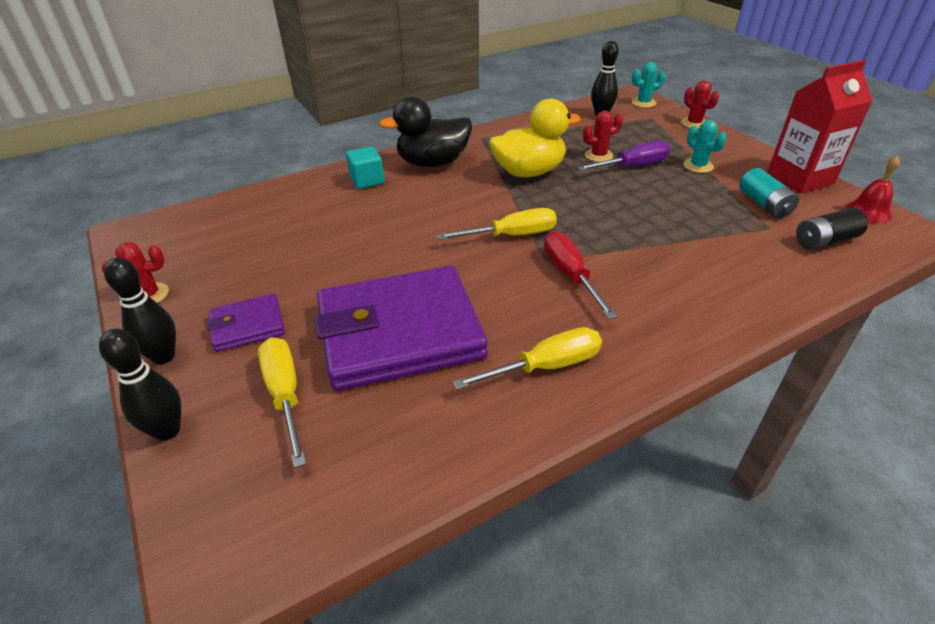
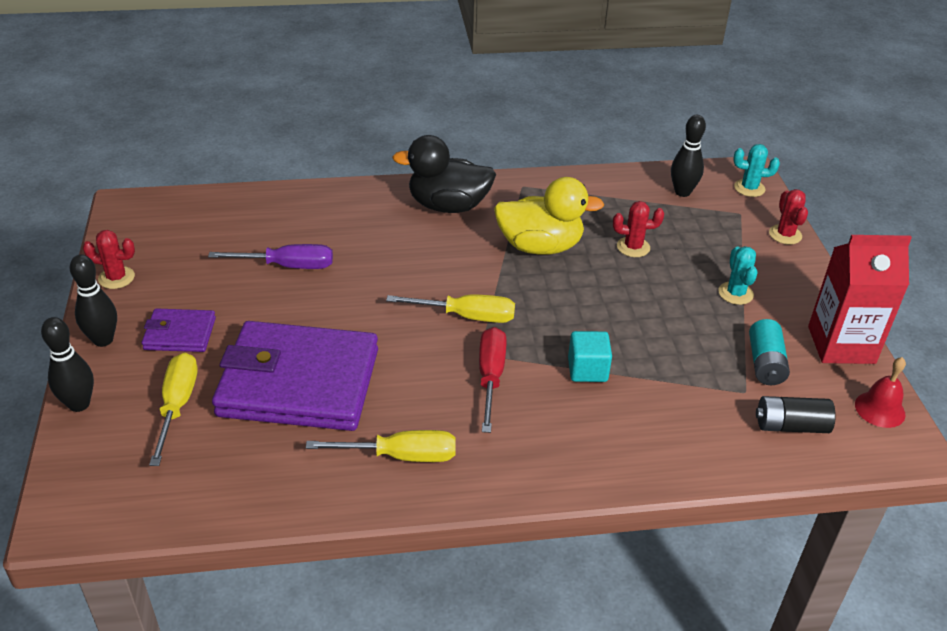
camera: 20 degrees right, 0 degrees up
turquoise cube [346,146,384,189] -> turquoise cube moved to [568,331,612,382]
purple screwdriver [577,140,671,171] -> purple screwdriver moved to [208,244,333,269]

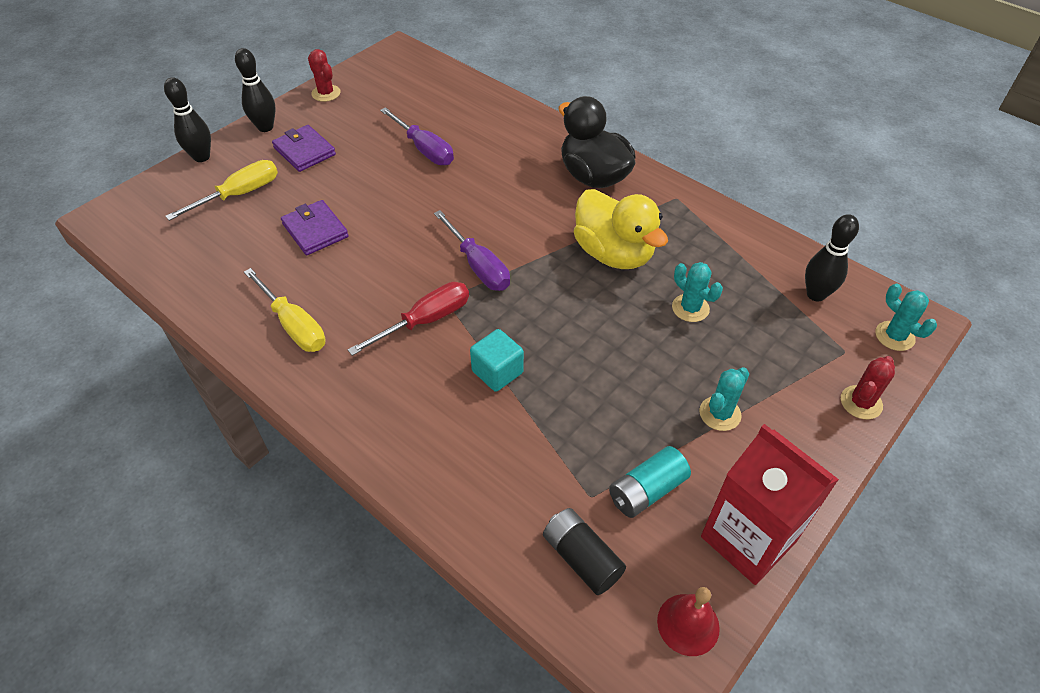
camera: 50 degrees right, 10 degrees up
purple wallet [212,321,378,431] -> purple wallet [281,200,349,255], size x0.46
yellow screwdriver [386,294,515,323] -> purple screwdriver [434,210,510,291]
red cactus [613,201,664,257] -> turquoise cactus [672,262,723,322]

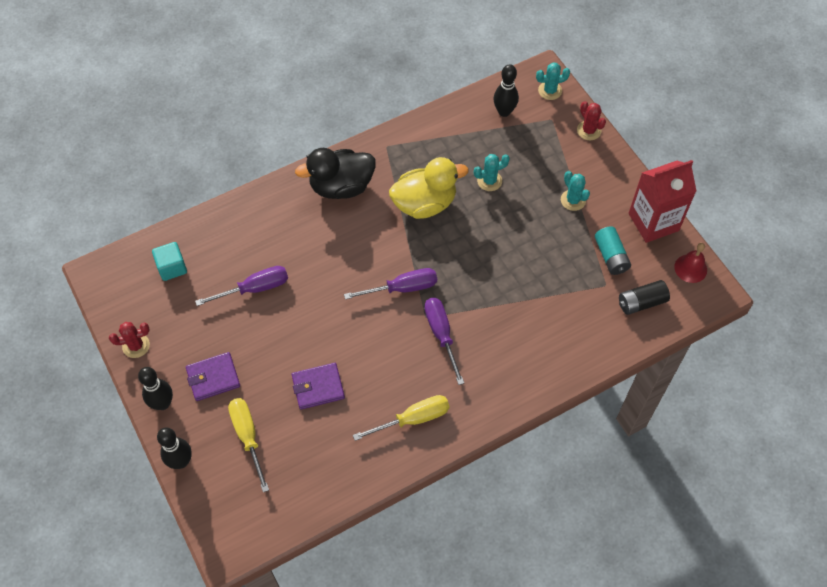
camera: 70 degrees left, 10 degrees up
red screwdriver [348,282,469,356] -> purple screwdriver [424,298,464,385]
turquoise cube [470,329,524,392] -> turquoise cube moved to [152,242,187,281]

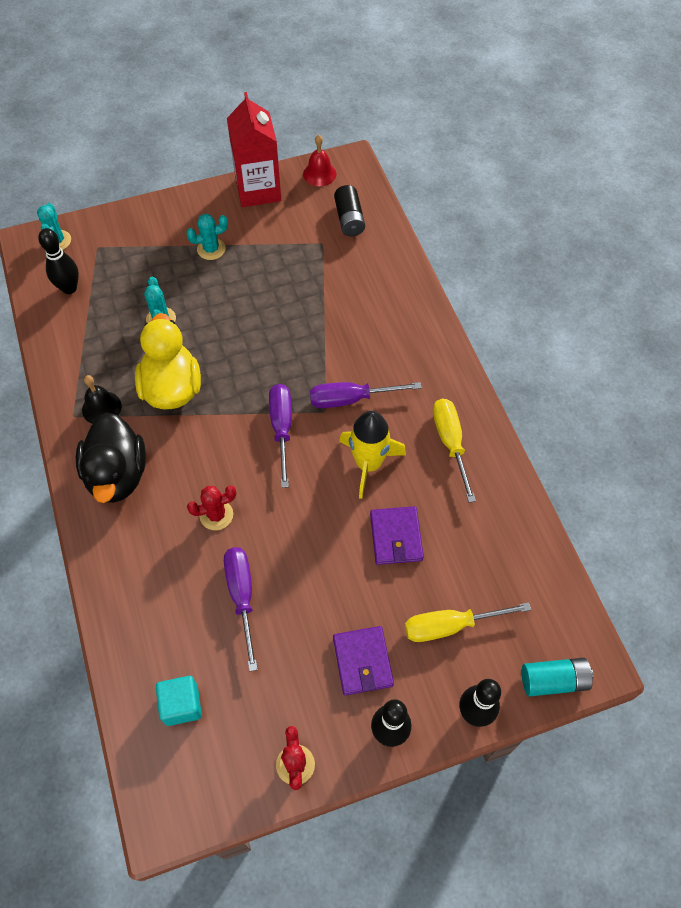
camera: 80 degrees left, 0 degrees up
red cactus [577,101,606,140] -> red cactus moved to [187,485,236,530]
turquoise battery [595,226,631,275] -> turquoise battery moved to [522,658,594,696]
none -> black bell [82,375,122,424]
none -> yellow rocket [339,411,406,499]

